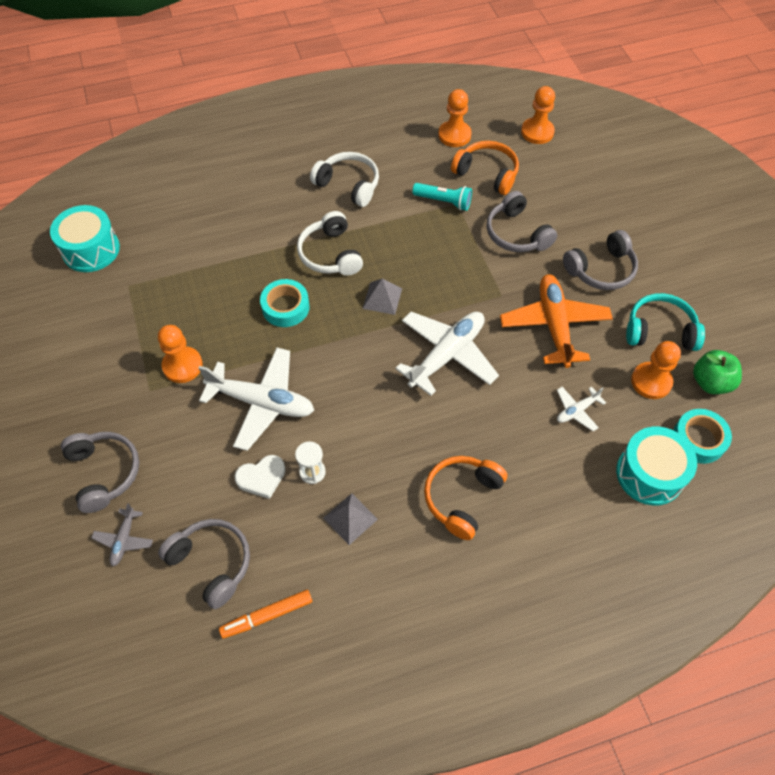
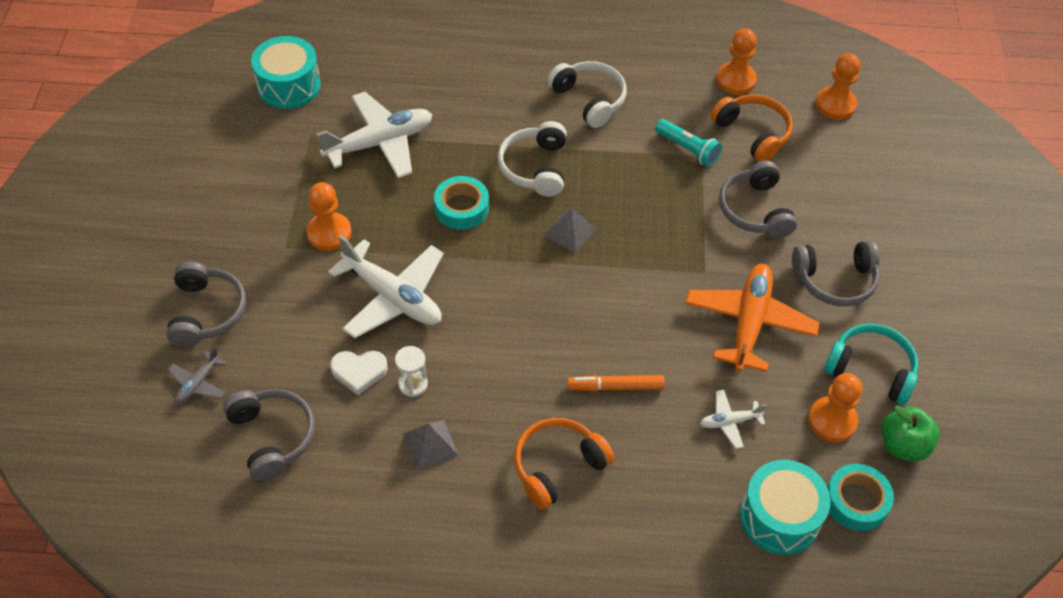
camera: 20 degrees right, 5 degrees down
orange marker [219,590,312,639] -> orange marker moved to [567,375,665,391]
white plane [395,312,499,396] -> white plane moved to [316,92,433,178]

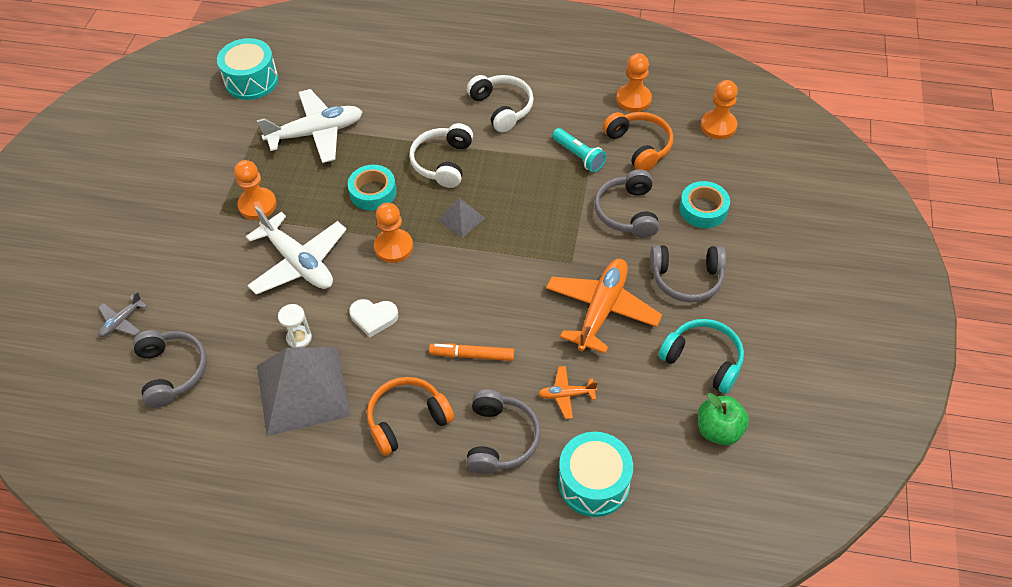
camera: 10 degrees right, 0 degrees up
grey headphones [167,261,246,347] -> grey headphones moved to [466,389,541,474]
white heart [330,351,388,395] -> white heart moved to [349,299,398,337]
grey pyramid [403,420,459,470] -> grey pyramid [257,347,351,436], size x2.18
white plane [700,390,767,449] -> orange plane [538,366,598,419]
orange pawn [808,373,862,442] -> orange pawn moved to [374,203,413,263]
turquoise tape [827,464,894,531] -> turquoise tape moved to [680,181,730,228]

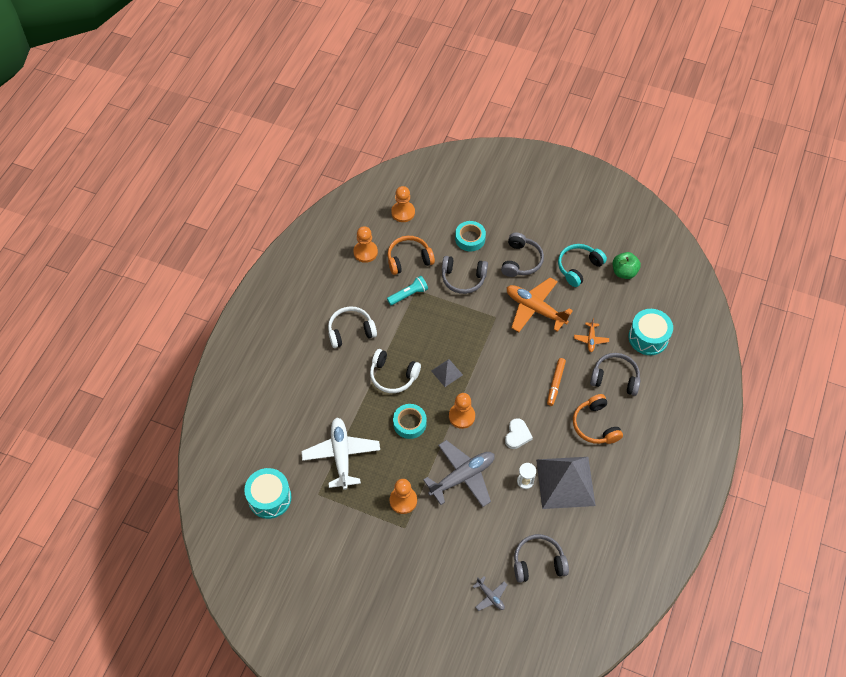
camera: 80 degrees left, 5 degrees up
white plane [246,206,347,295] -> grey plane [423,440,495,507]

